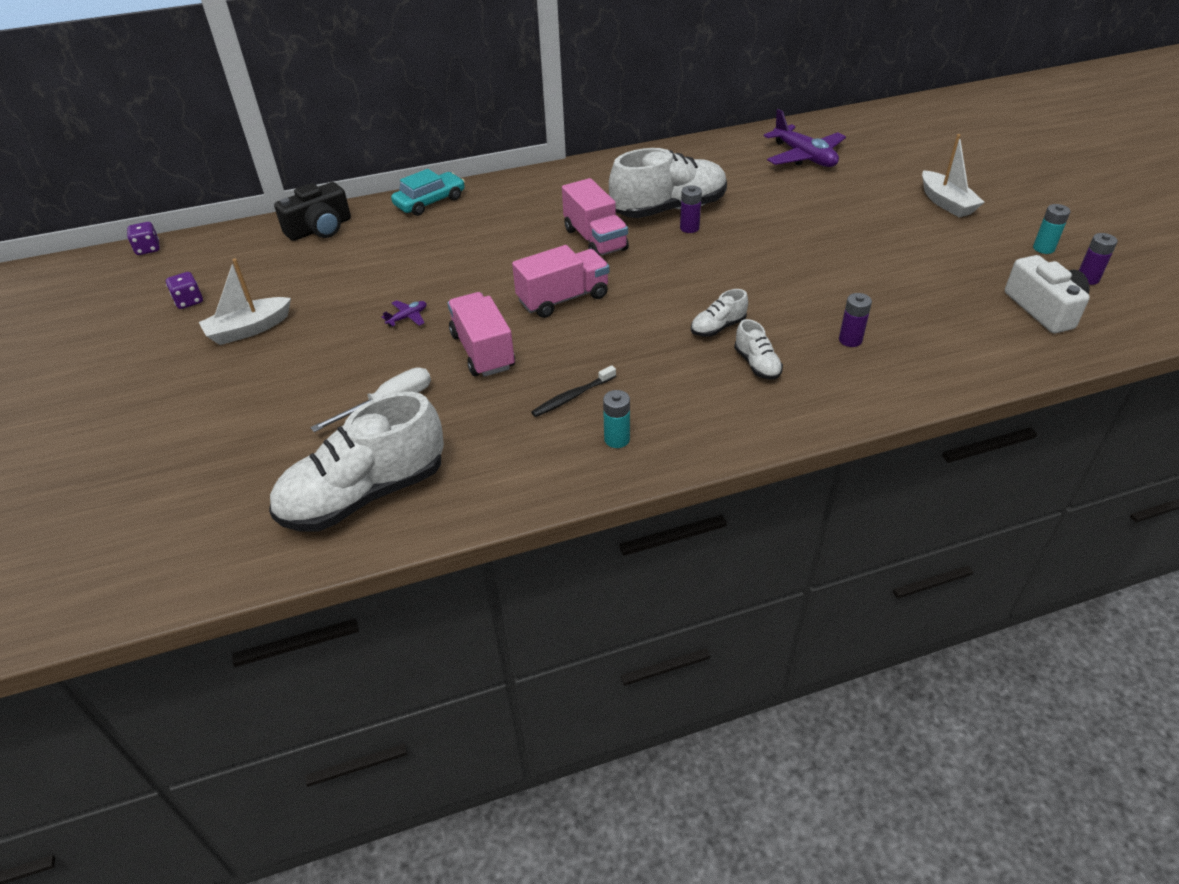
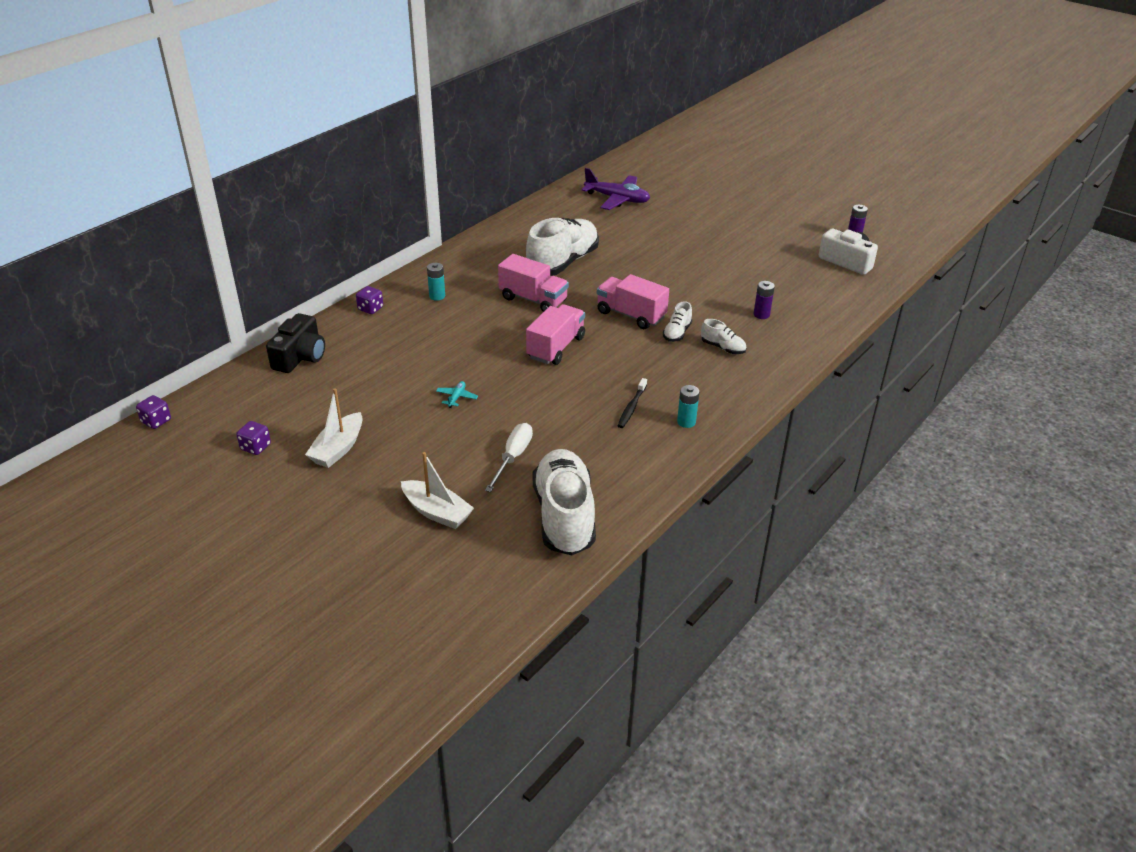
camera: 35 degrees left, 5 degrees down
white shoe [269,392,444,532] -> white shoe turned 150 degrees clockwise [532,449,596,555]
purple plane [382,300,426,327] -> turquoise plane [436,381,478,408]
turquoise car [391,169,465,216] -> purple dice [356,286,383,314]
pink truck [447,292,515,377] -> pink truck moved to [597,274,669,329]
purple battery [680,186,702,233] -> none
white boat [922,134,984,218] -> white boat moved to [401,452,474,529]
turquoise battery [1033,204,1070,254] -> turquoise battery moved to [427,263,445,301]

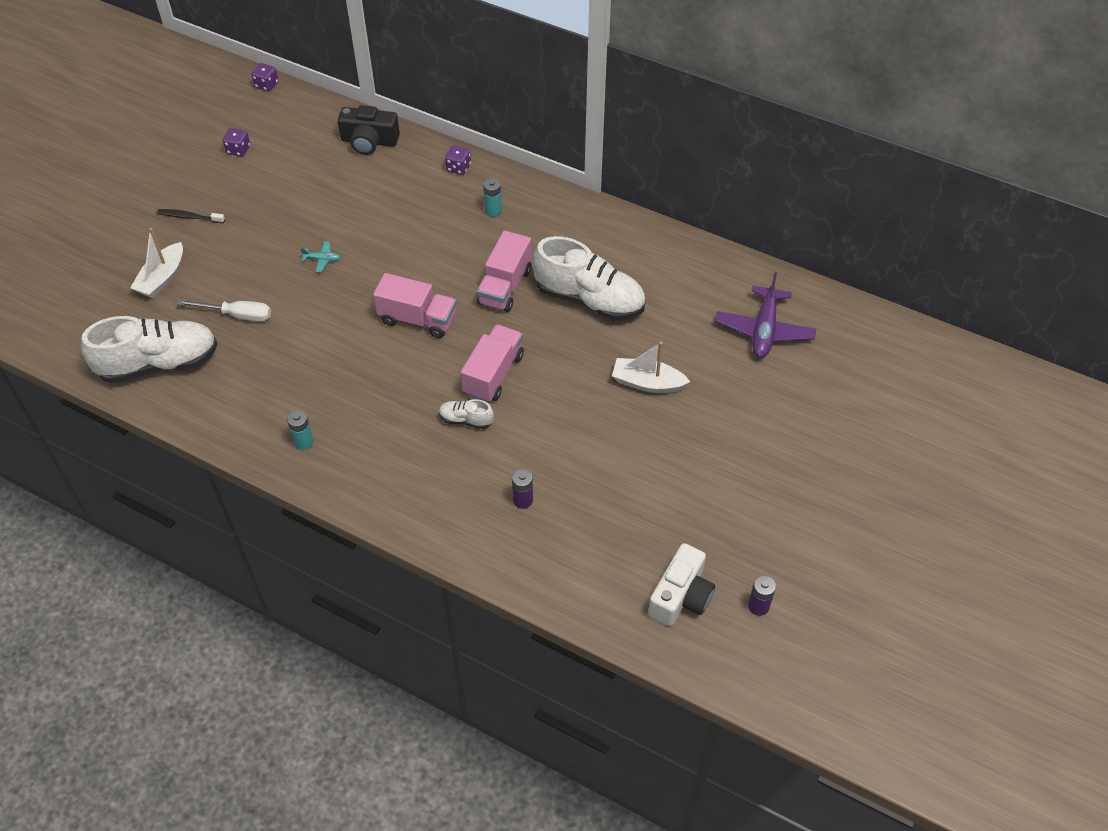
camera: 80 degrees right, 15 degrees up
white boat [305,388,363,468] -> white boat moved to [612,342,690,393]
black toothbrush [618,378,647,428] -> black toothbrush moved to [157,209,225,223]
white shoe [701,319,747,354] -> none

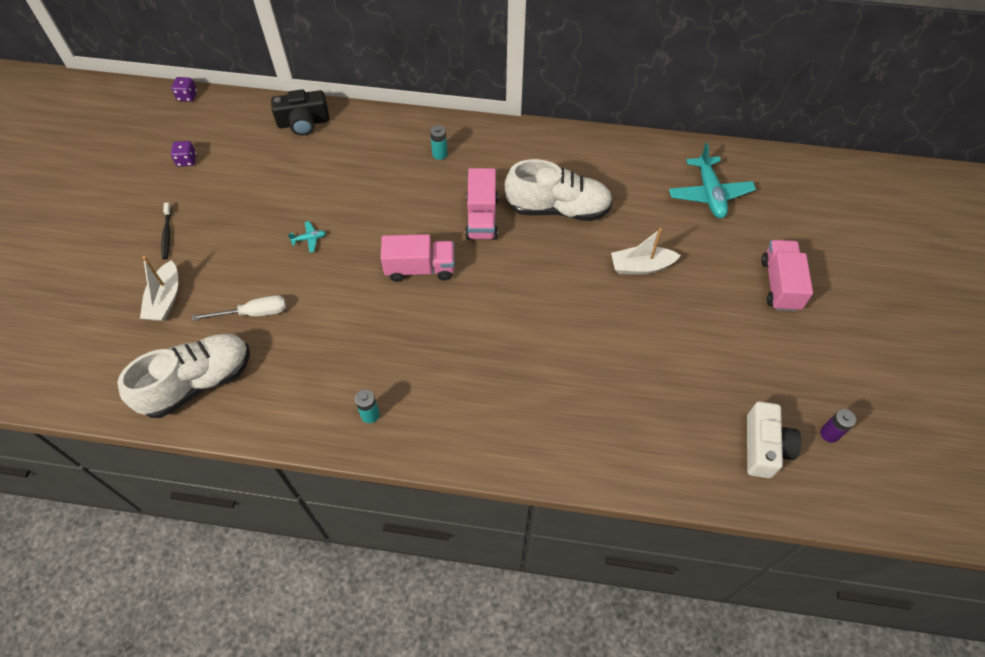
camera: 20 degrees left, 5 degrees up
black toothbrush [157,209,225,223] -> black toothbrush turned 90 degrees counterclockwise [161,202,172,259]
white shoe [439,399,494,429] -> none
purple dice [445,145,471,175] -> none
pink truck [461,324,524,402] -> pink truck moved to [761,240,813,312]
purple battery [512,469,533,509] -> none
purple plane [715,272,816,358] -> turquoise plane [669,143,756,218]

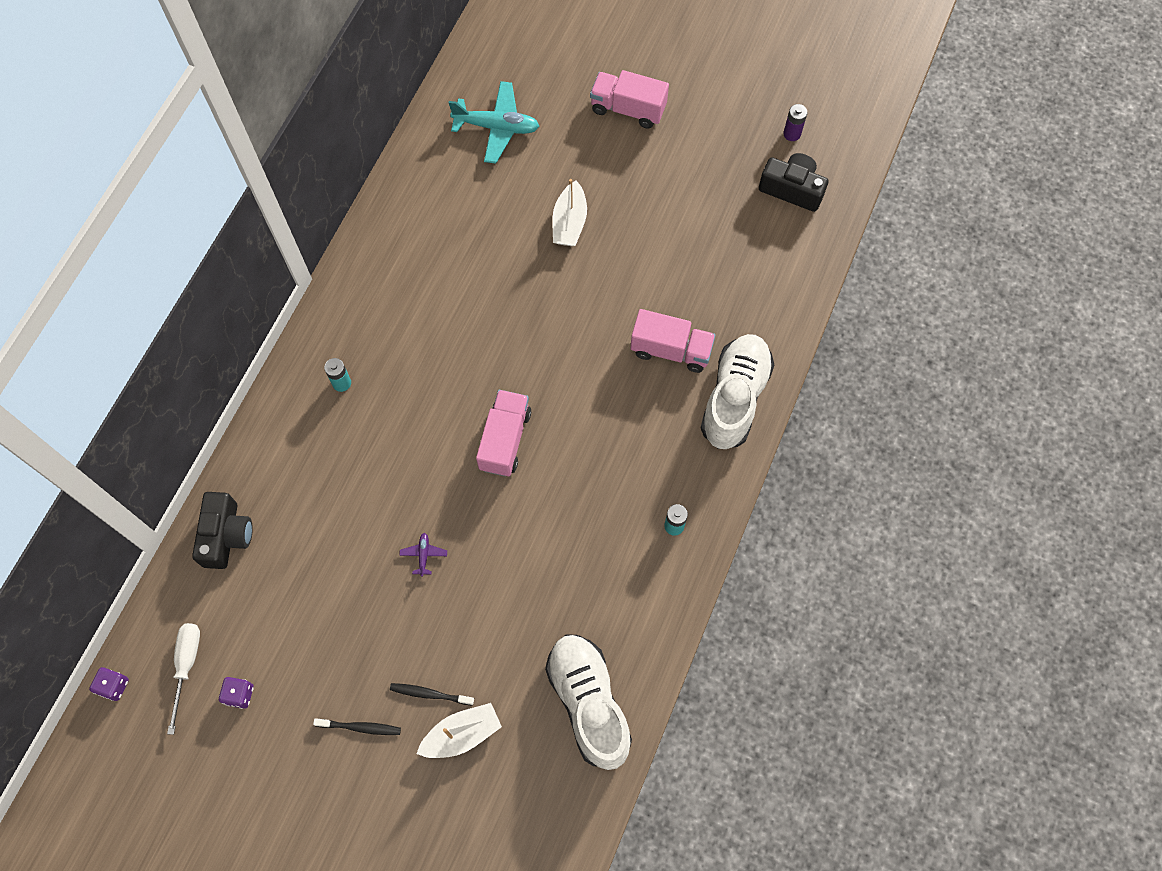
camera: 75 degrees left, 10 degrees up
white boat [140,256,178,321] -> white boat turned 45 degrees counterclockwise [417,703,502,758]
white screwdriver [192,295,286,320] -> white screwdriver moved to [167,623,200,735]
turquoise plane [288,221,326,253] -> purple plane [399,533,447,576]
pink truck [465,168,498,240] -> pink truck moved to [630,309,716,373]
white shoe [505,159,613,221] -> white shoe moved to [700,334,774,449]
white camera [747,402,801,478] -> black camera [759,153,828,212]
none -> black toothbrush [390,683,474,706]

